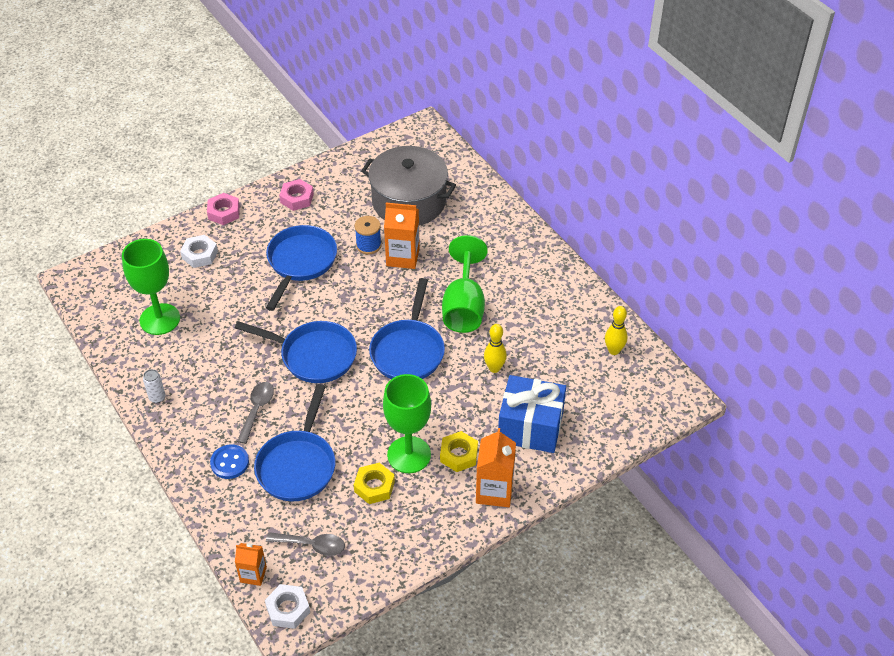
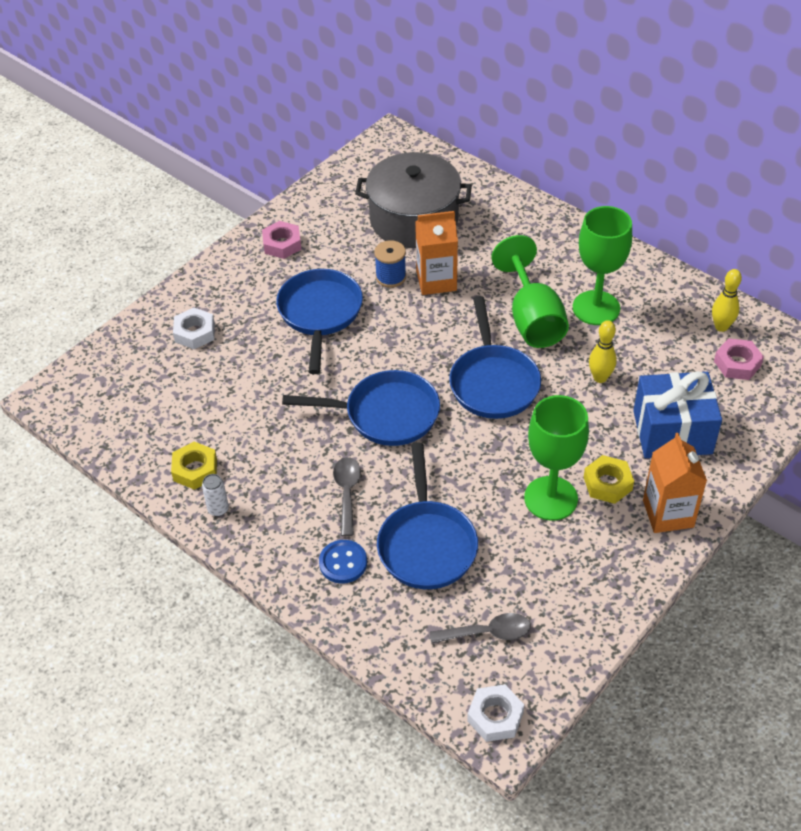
camera: 15 degrees left, 0 degrees up
green goblet [122,239,180,335] -> green goblet moved to [573,206,632,325]
pink nut [207,193,240,225] -> pink nut moved to [714,338,764,380]
orange carton [235,543,267,586] -> none
yellow nut [354,462,395,504] -> yellow nut moved to [171,442,217,490]

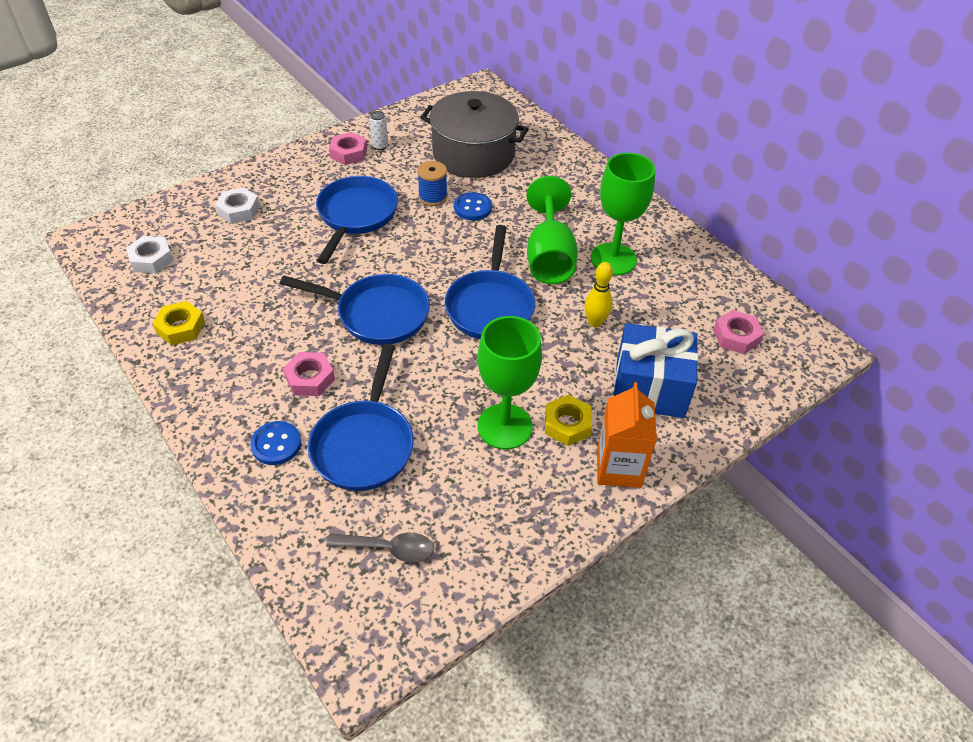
camera: 10 degrees right, 0 degrees up
white can [202,474,229,517] -> white can moved to [369,111,388,150]
grey spoon [333,457,361,536] -> pink nut [283,352,335,396]
orange carton [415,211,458,295] -> blue button [454,192,492,220]
white nut [467,684,524,742] -> white nut moved to [126,236,173,273]
yellow bowling pin [712,269,742,332] -> none

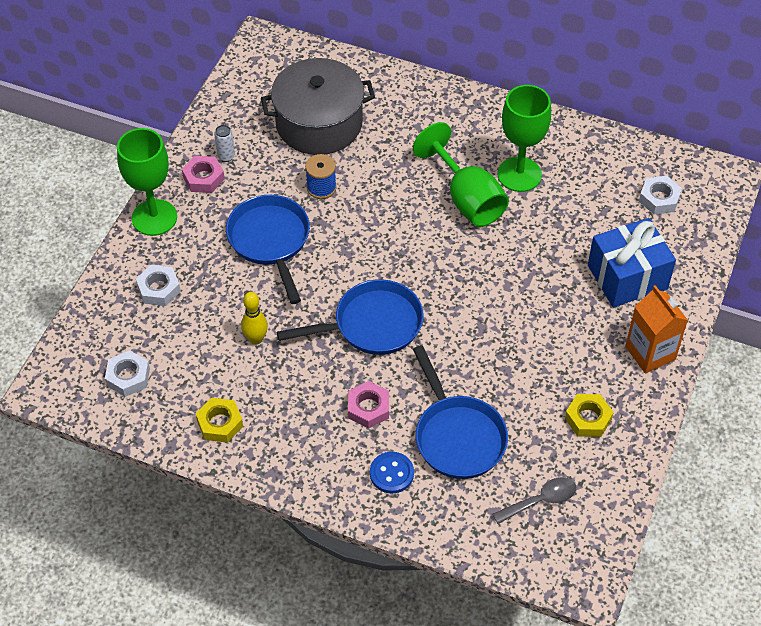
camera: 30 degrees left, 5 degrees up
blue pan [445,225,535,339] -> none
blue button [454,192,492,220] -> none
green goblet [478,316,542,449] -> green goblet moved to [117,128,177,236]
yellow nut [545,395,592,446] -> yellow nut moved to [565,394,614,437]
yellow bowling pin [585,262,613,327] -> yellow bowling pin moved to [241,292,268,345]
pink nut [713,310,764,354] -> white nut [639,176,682,214]

